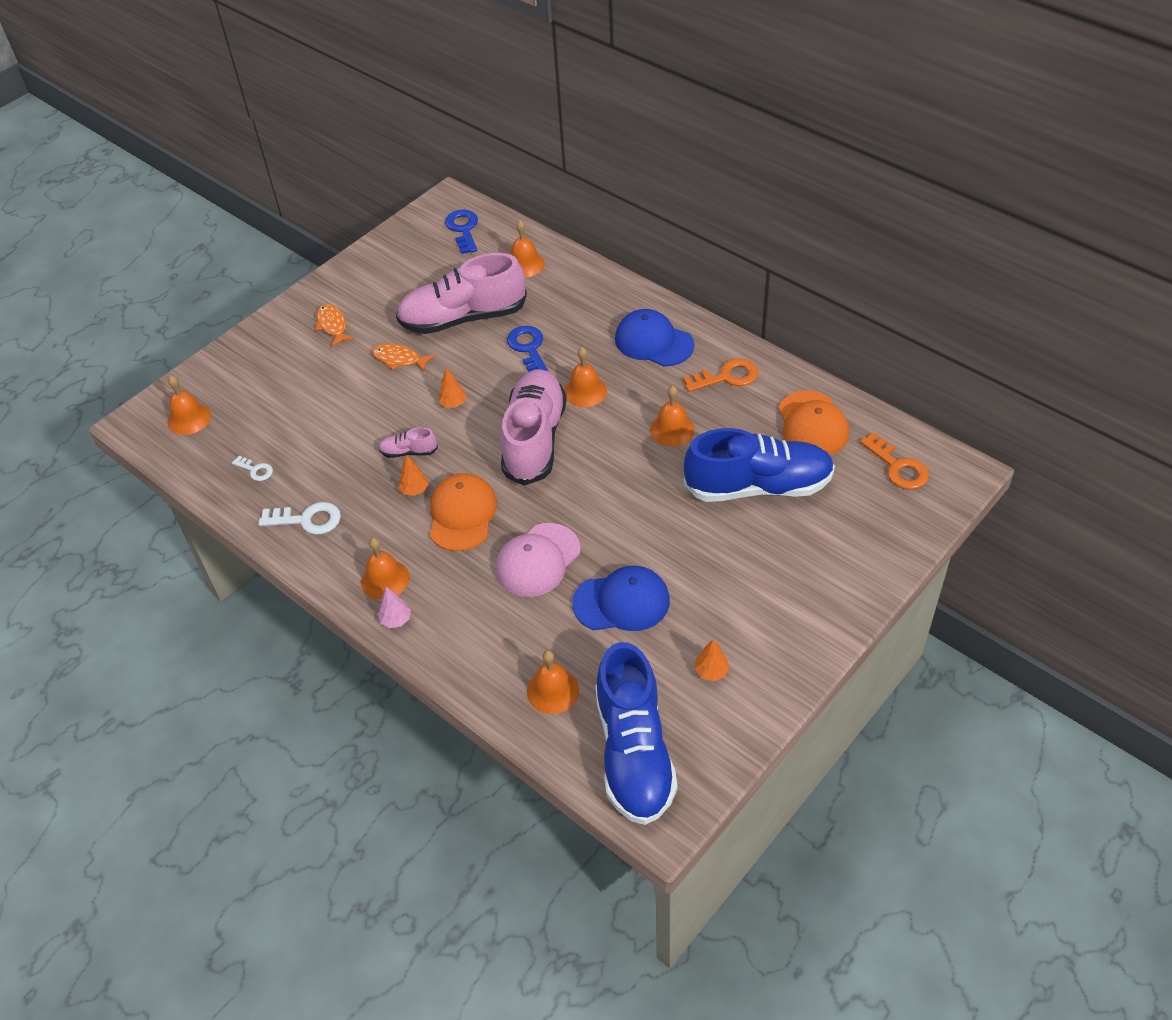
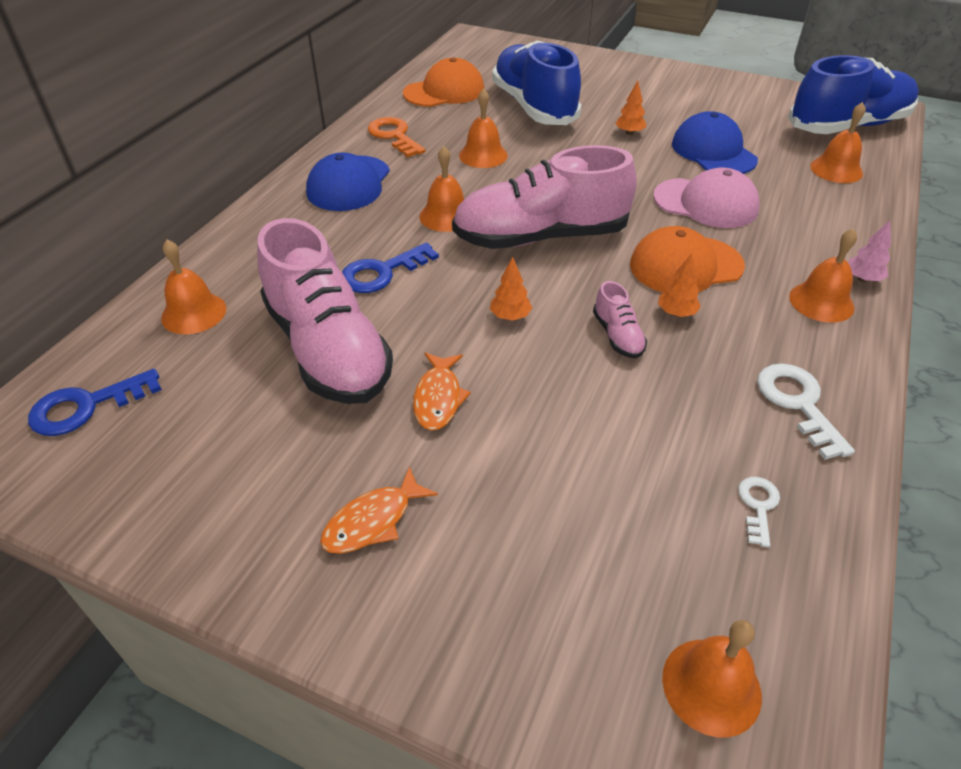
camera: 110 degrees left, 5 degrees down
orange tree [695,639,729,681] -> orange tree moved to [615,80,647,135]
orange key [860,432,929,490] -> none

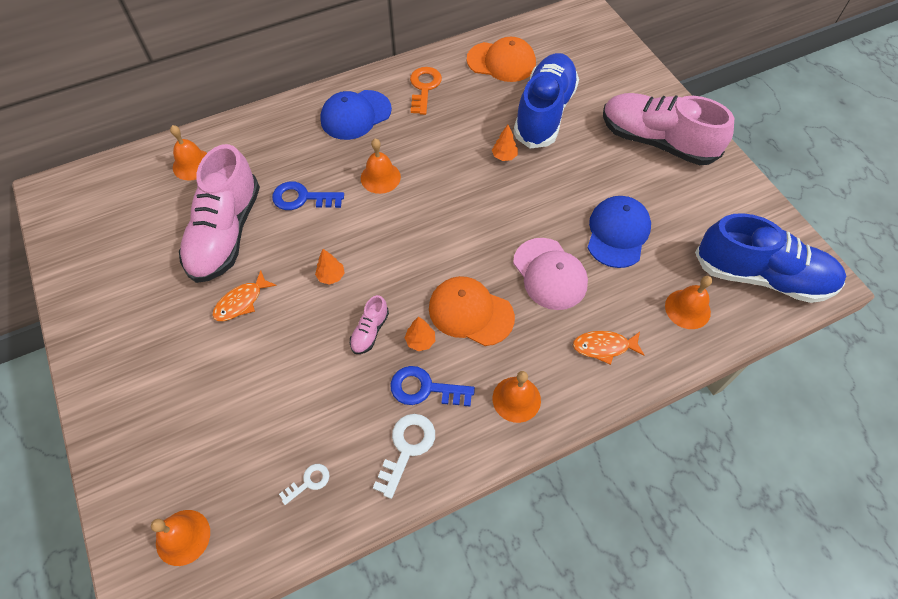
camera: 40 degrees right, 15 degrees up
blue key [28,369,162,436] -> blue key moved to [391,366,475,407]
orange fish [320,466,438,553] -> orange fish moved to [573,331,645,365]
pink shoe [452,145,637,249] -> pink shoe moved to [603,93,734,165]
orange bell [459,89,508,168] -> none
orange tree [615,80,647,135] -> orange tree moved to [492,125,518,161]
pink tree [848,220,891,282] -> none

